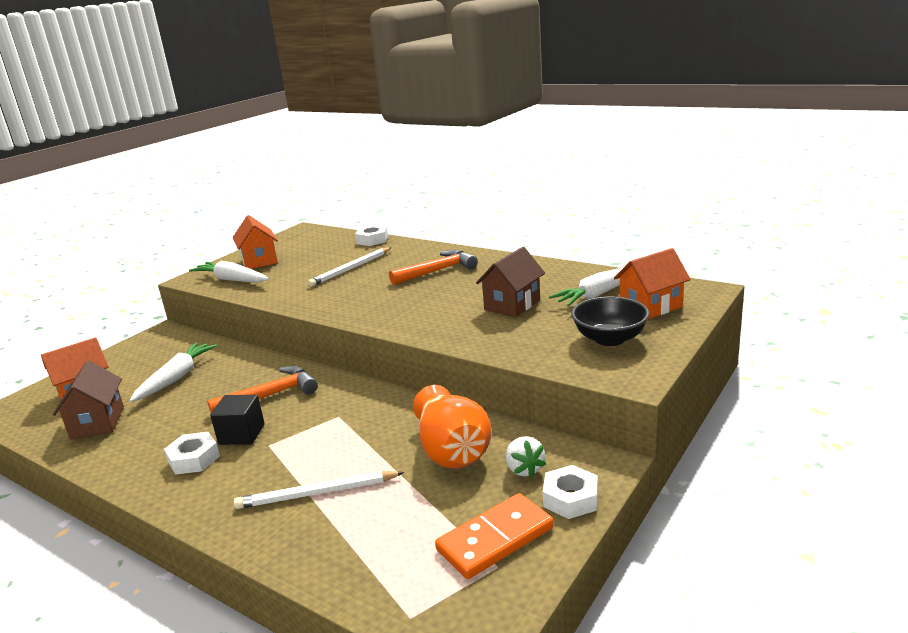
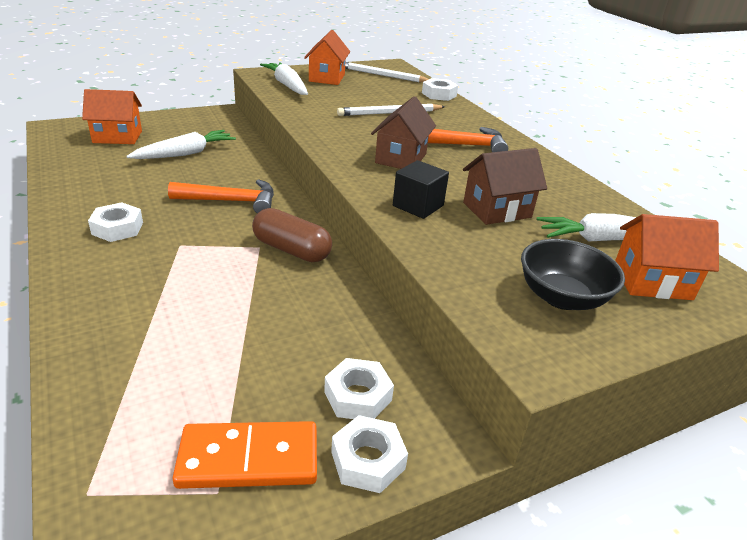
camera: 25 degrees right, 10 degrees up
brown house [53,361,124,439] -> brown house moved to [371,96,436,169]
black cube [210,395,265,445] -> black cube moved to [393,160,449,219]
white pencil [234,471,404,509] -> white pencil moved to [345,62,429,82]
orange vase [413,385,492,469] -> none
white strawberry [506,436,546,478] -> white nut [324,358,394,419]
none -> brown capsule [252,208,332,262]

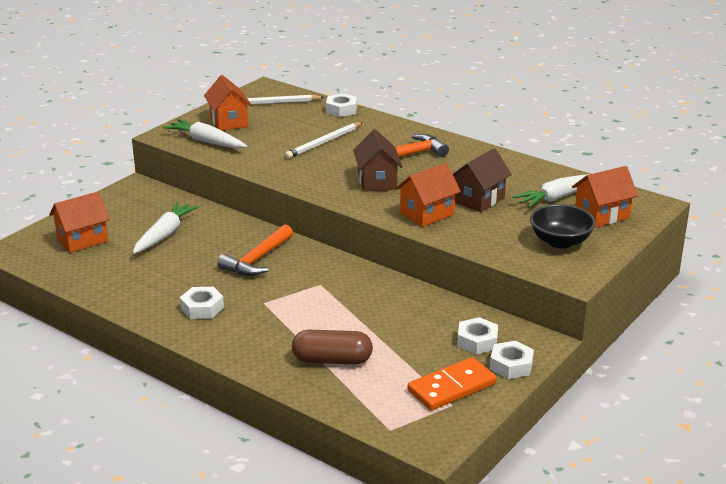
camera: 25 degrees left, 5 degrees down
orange hammer [168,179,274,213] -> orange hammer turned 150 degrees clockwise [217,224,293,276]
brown capsule [252,208,332,262] -> brown capsule moved to [292,330,373,364]
black cube [393,160,449,219] -> orange house [395,163,461,227]

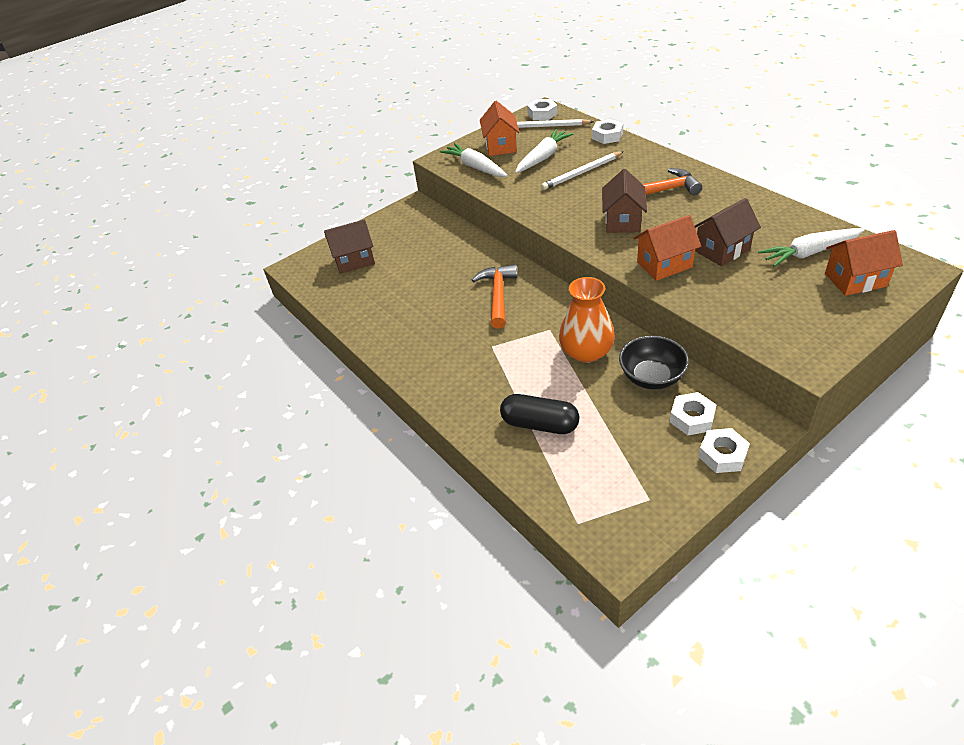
camera: 20 degrees right, 15 degrees up
orange house [49,192,110,253] -> brown house [324,219,375,274]
white carrot [133,202,198,254] -> white carrot moved to [515,129,574,173]
white nut [180,287,224,319] -> white nut moved to [527,99,557,120]
orange hammer [217,224,293,276] -> orange hammer turned 135 degrees clockwise [472,264,518,329]
brown capsule [292,330,373,364] -> black capsule [500,394,579,434]
orange domino [408,357,497,411] -> none
black bowl [530,204,596,248] -> black bowl moved to [619,336,689,389]
none -> orange vase [559,277,615,363]

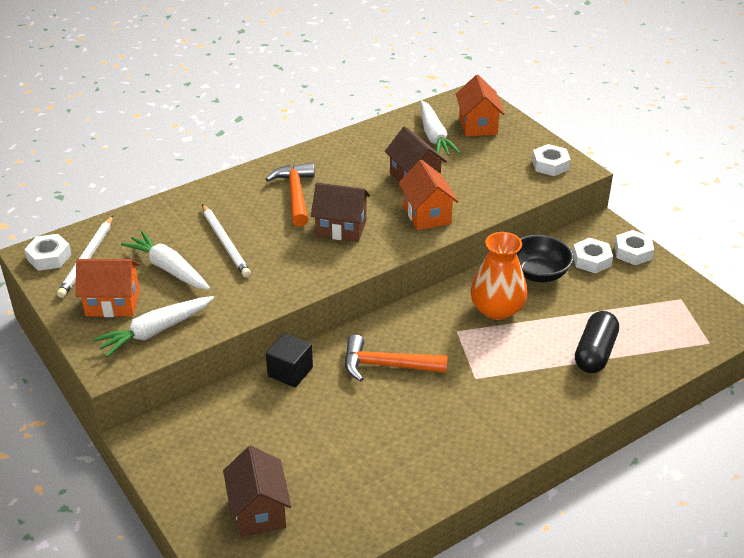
camera: 90 degrees left, 5 degrees down
white nut [592,119,623,144] -> white nut moved to [532,144,571,176]
none -> black cube [266,333,313,388]

